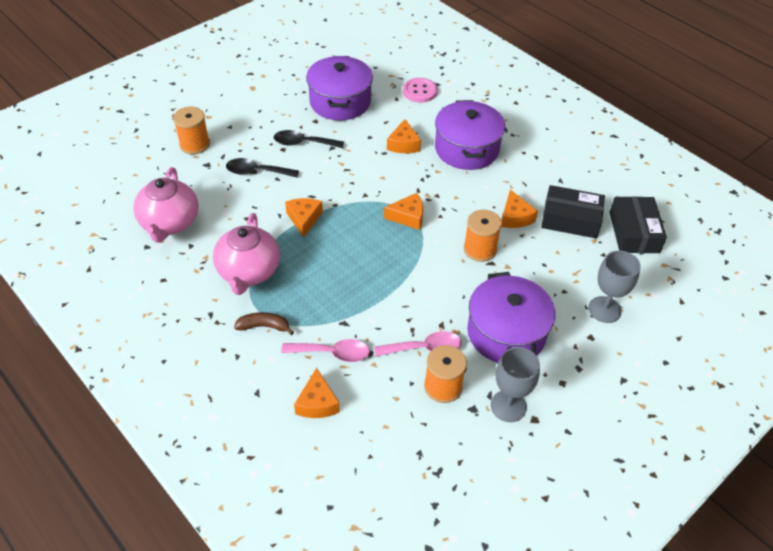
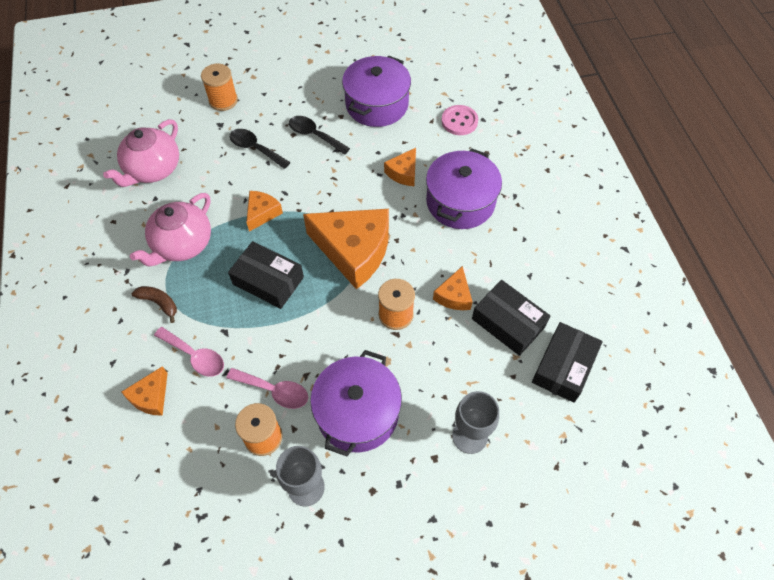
camera: 30 degrees right, 10 degrees up
orange cheese [384,193,423,230] -> orange cheese [303,209,389,289], size x2.10
none -> black box [228,241,304,309]

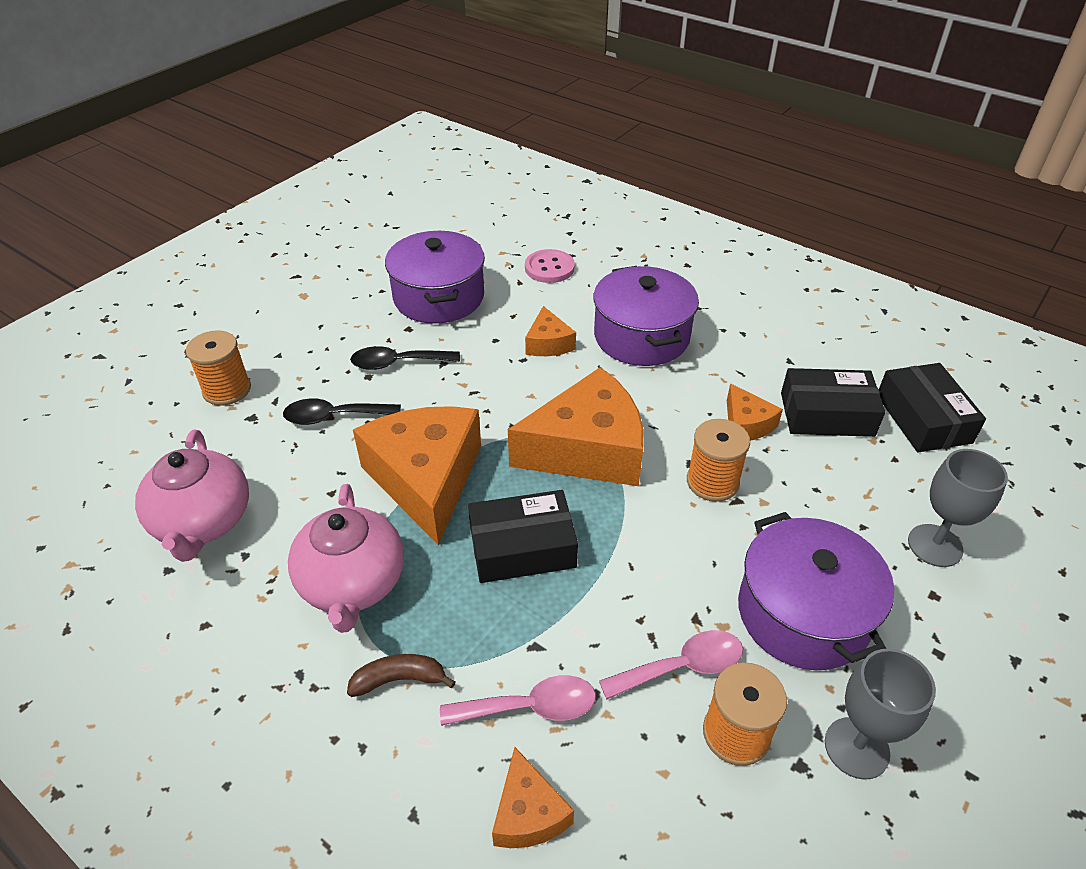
camera: 40 degrees left, 15 degrees down
orange cheese [246,191,283,232] -> orange cheese [353,406,481,546], size x2.10

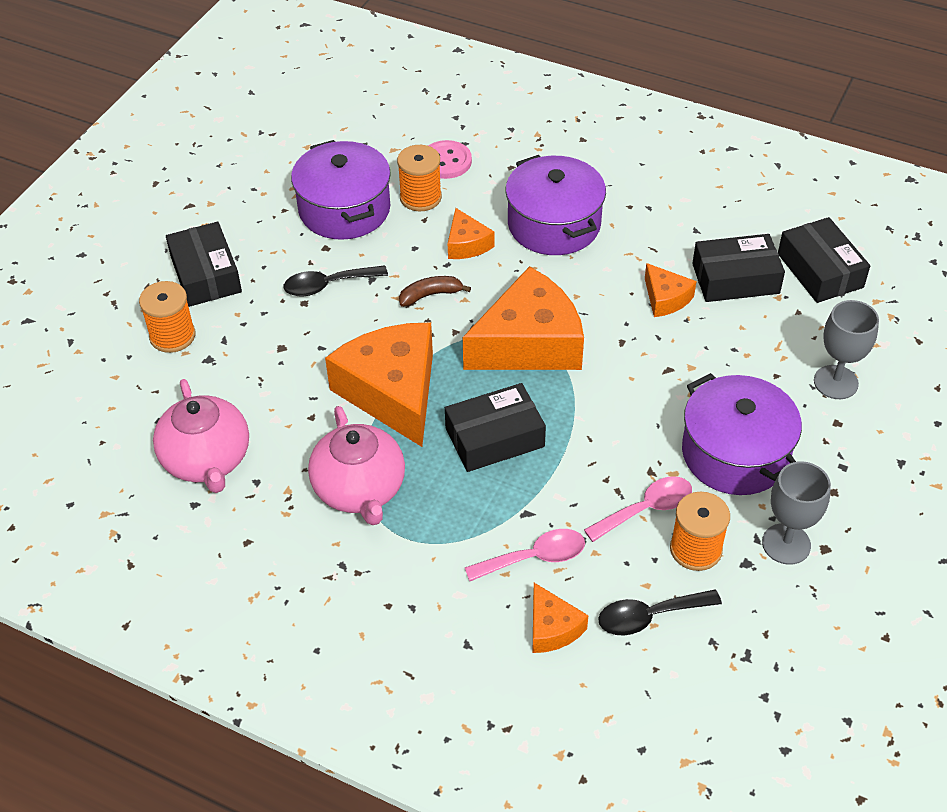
camera: 10 degrees left, 5 degrees up
black spoon [283,398,401,425] -> black spoon moved to [598,590,722,635]
brown banana [347,654,455,697] -> brown banana moved to [399,276,471,307]
orange spool [687,419,750,502] -> orange spool moved to [397,145,442,211]
none -> black box [166,222,242,307]

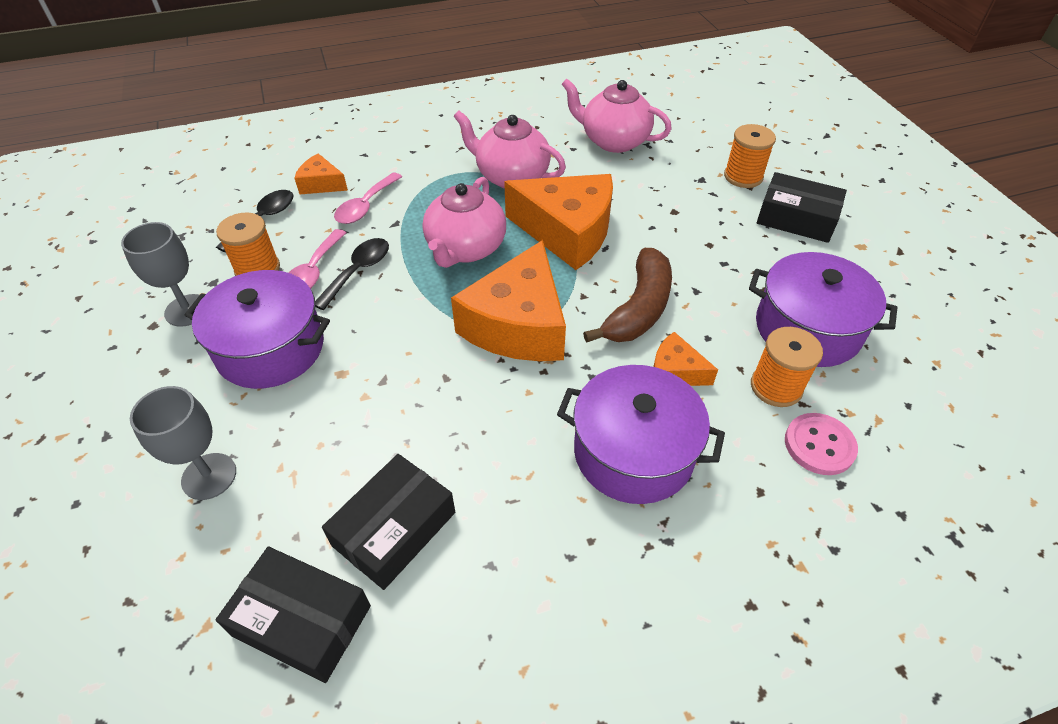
camera: 135 degrees right, 0 degrees up
black spoon [283,265,388,297] -> black spoon moved to [315,238,389,310]
brown banana [399,276,471,307] -> brown banana [583,248,672,343], size x1.88
black box [445,383,546,472] -> pink teapot [422,177,506,268]
orange cheese [645,263,696,317] -> none

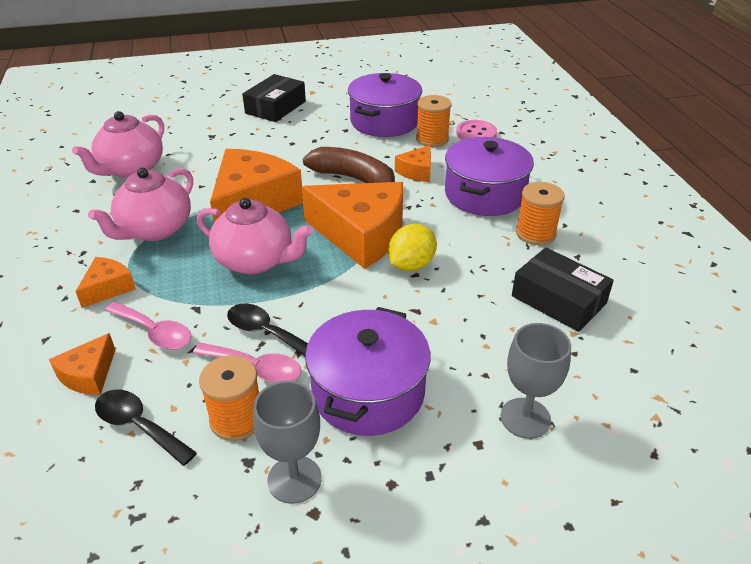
camera: 85 degrees left, 10 degrees down
black box [216,547,371,683] -> none
orange spool [724,124,776,188] -> orange spool moved to [516,182,565,245]
none -> orange cheese [75,257,136,308]
none -> yellow lemon [388,224,437,271]

